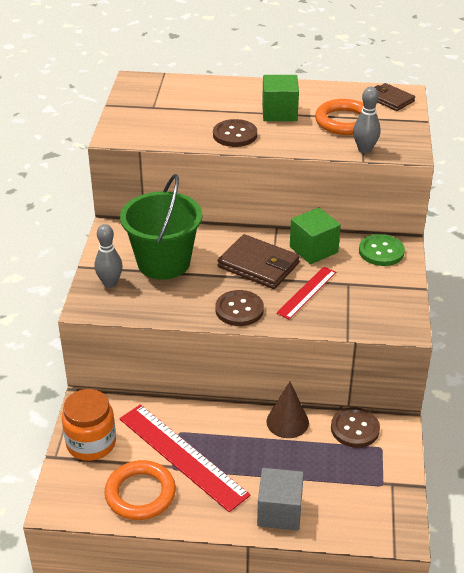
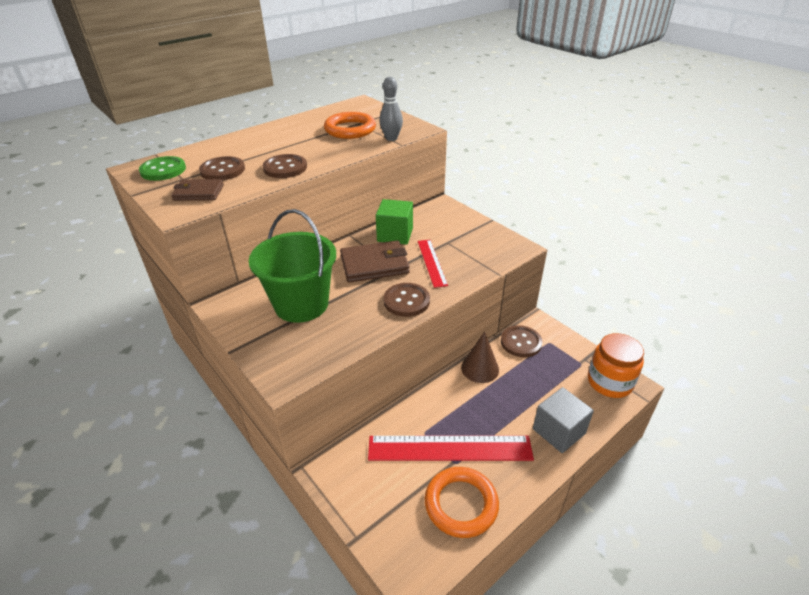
camera: 45 degrees left, 0 degrees up
orange jar [62,389,116,461] -> orange jar moved to [588,333,644,398]
grey bowling pin [94,224,123,288] -> none
green cube [262,75,299,121] -> none
green button [359,234,405,266] -> green button moved to [139,156,186,181]
brown wallet [374,83,415,111] -> brown wallet moved to [171,179,224,201]
none -> brown button [199,156,245,180]

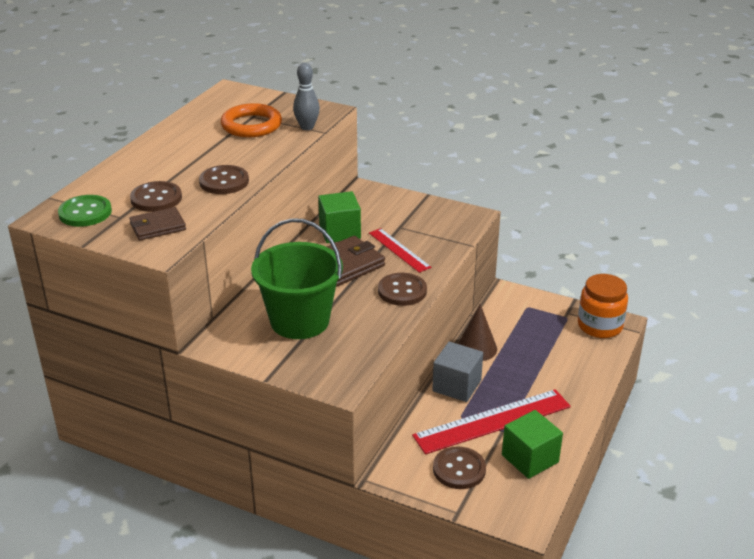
camera: 25 degrees left, 5 degrees down
orange ring [425,467,499,538] -> green cube [502,410,563,479]
brown button [501,325,543,357] -> brown button moved to [433,446,486,489]
grey cube [533,387,594,453] -> grey cube moved to [432,342,483,402]

